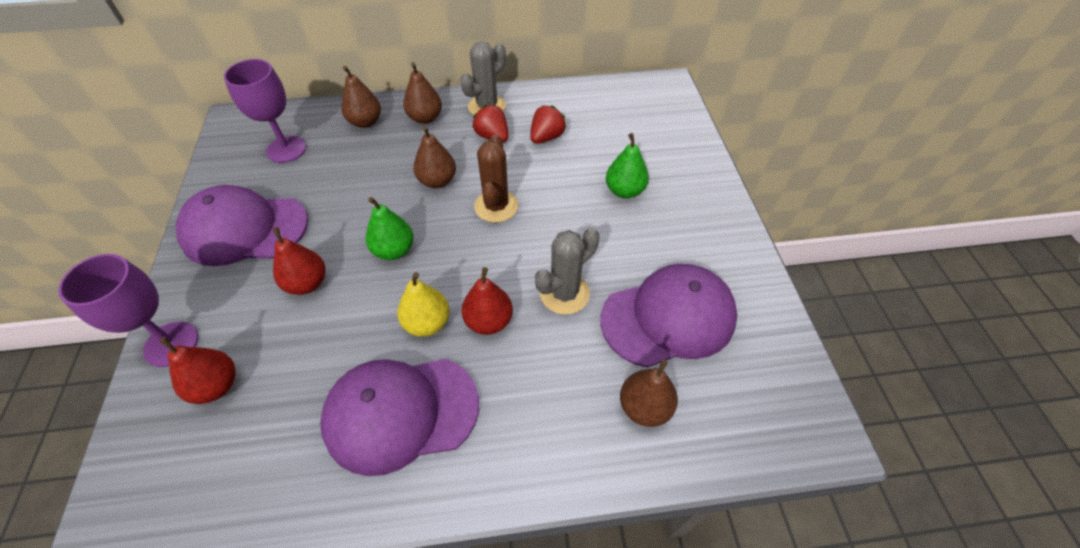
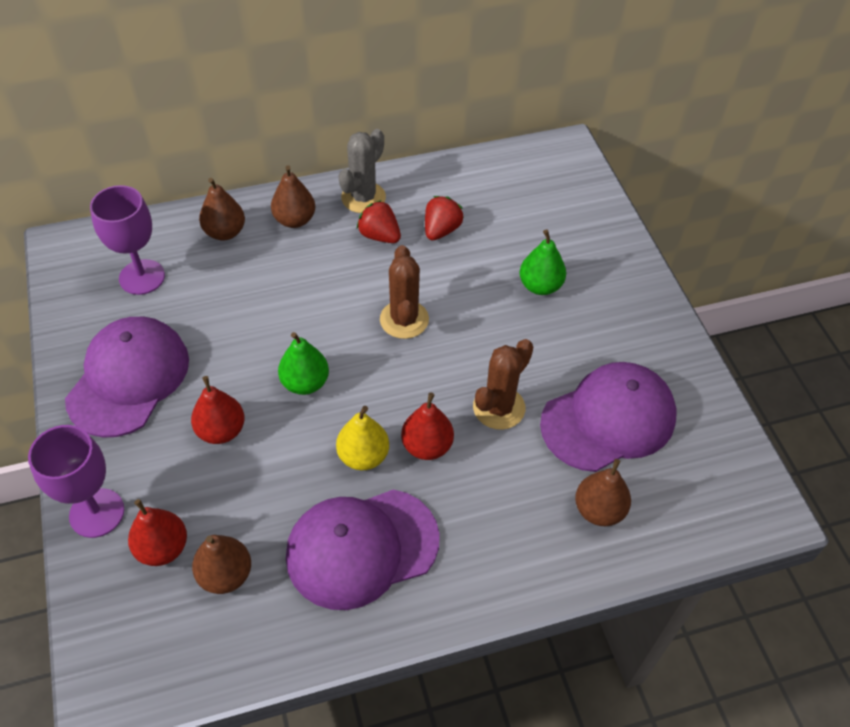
camera: 10 degrees left, 0 degrees up
purple cap [176,185,308,266] -> purple cap turned 120 degrees clockwise [65,317,189,438]
brown pear [413,126,456,188] -> brown pear moved to [192,535,251,594]
grey cactus [535,228,600,315] -> brown cactus [473,339,533,430]

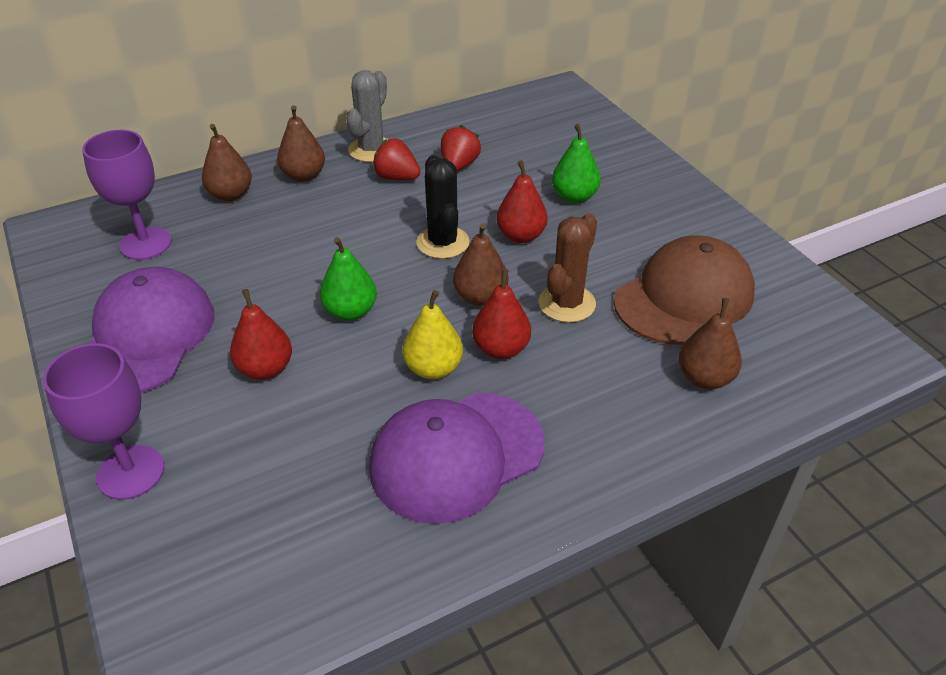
camera: 10 degrees left, 10 degrees down
red pear [128,499,187,566] -> red pear moved to [496,160,548,243]
brown pear [192,535,251,594] -> brown pear moved to [453,223,508,306]
brown cactus [380,245,429,339] -> black cactus [416,155,469,259]
purple cap [540,362,676,472] -> brown cap [614,235,755,345]

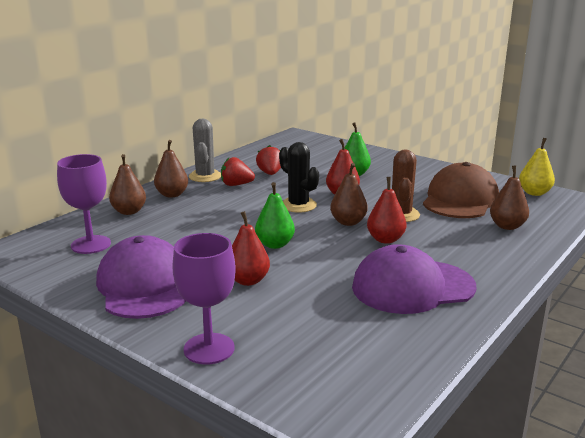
camera: 25 degrees left, 20 degrees down
purple cap [369,392,545,524] -> purple cap turned 45 degrees clockwise [352,244,477,314]
yellow pear [403,290,463,379] -> yellow pear moved to [519,138,555,196]

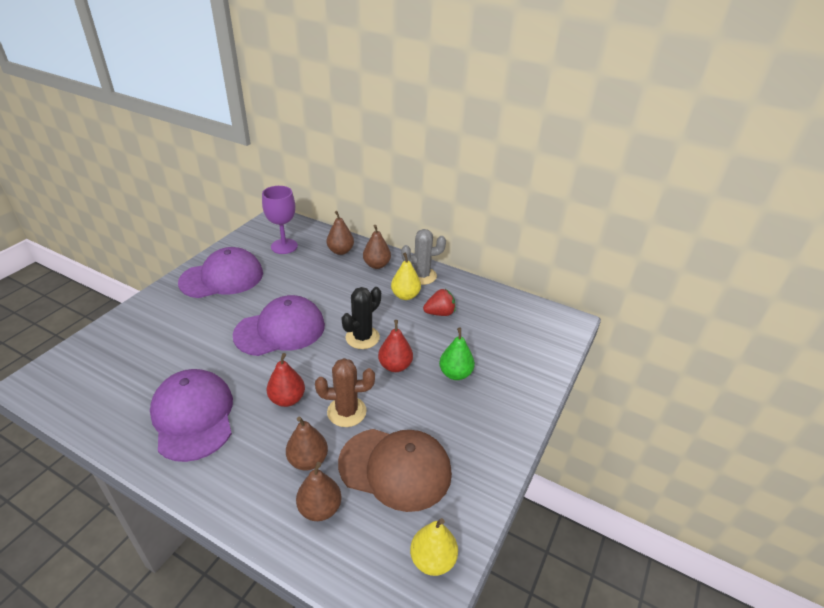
camera: 80 degrees right, 15 degrees up
purple goblet [172,233,236,364] -> none
red strawberry [221,157,255,186] -> yellow pear [391,253,421,300]
red pear [232,211,270,286] -> none
green pear [255,182,295,249] -> purple cap [233,295,325,356]
brown pear [330,163,368,226] -> brown pear moved to [286,417,328,471]

